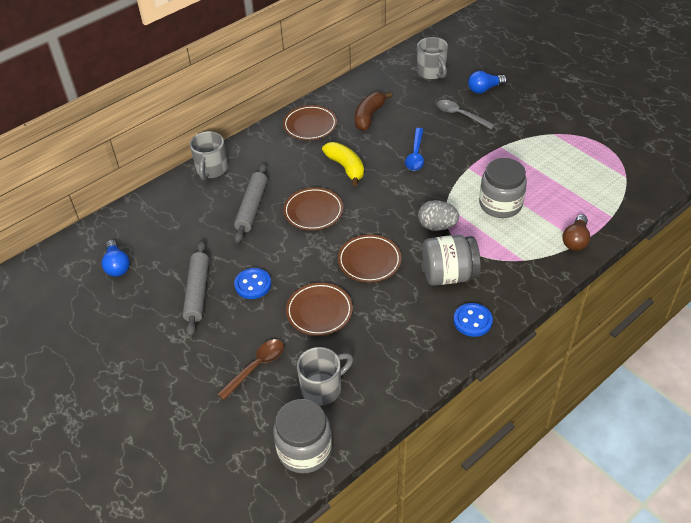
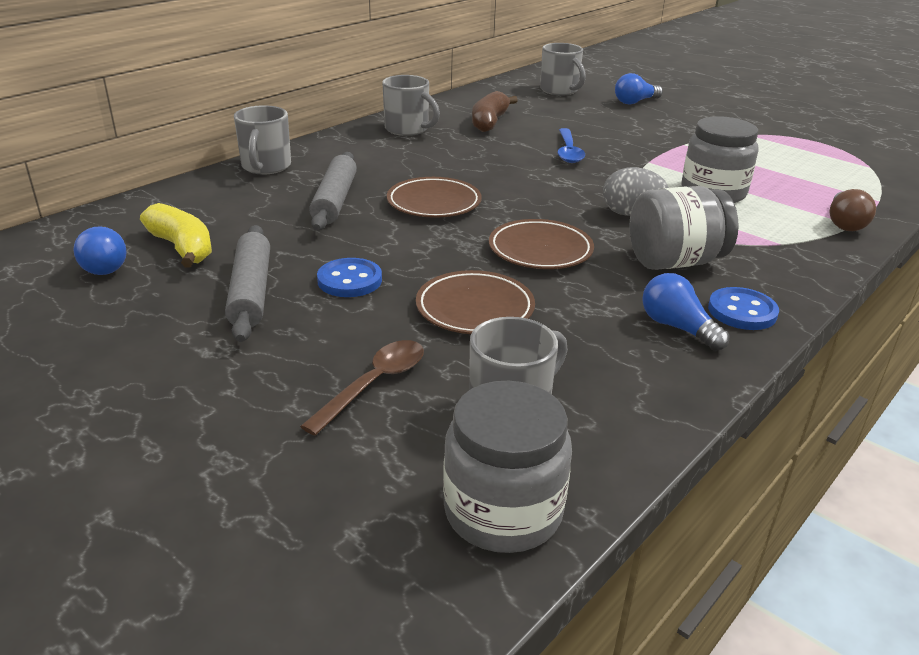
camera: 10 degrees left, 15 degrees down
brown plate [283,105,337,140] -> grey mug [382,75,440,136]
yellow banana [322,142,364,186] -> yellow banana moved to [140,203,212,267]
grey spoon [437,100,495,130] -> none
none -> blue light bulb [642,273,729,351]

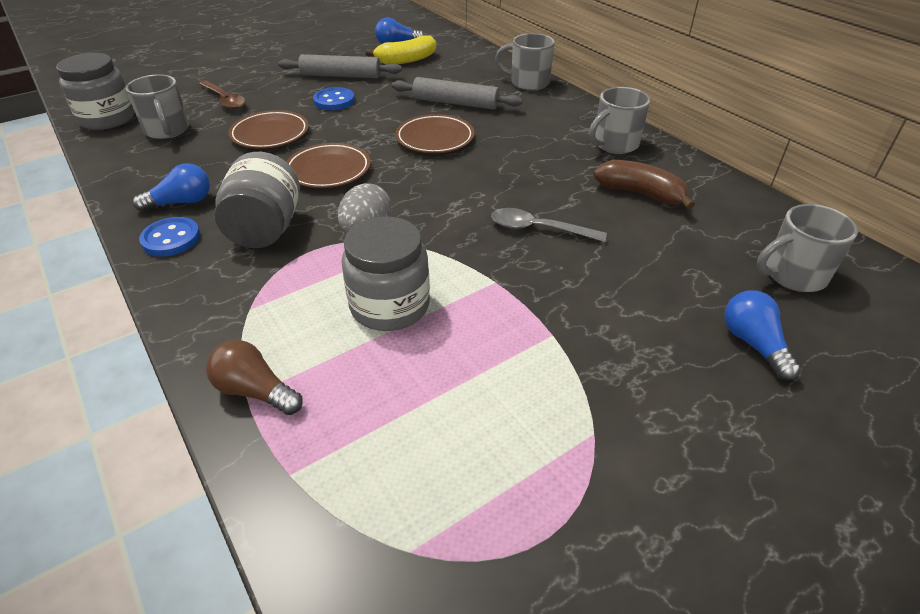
camera: 105 degrees right, 10 degrees up
blue spoon [557,128,585,163] -> grey spoon [491,208,607,242]

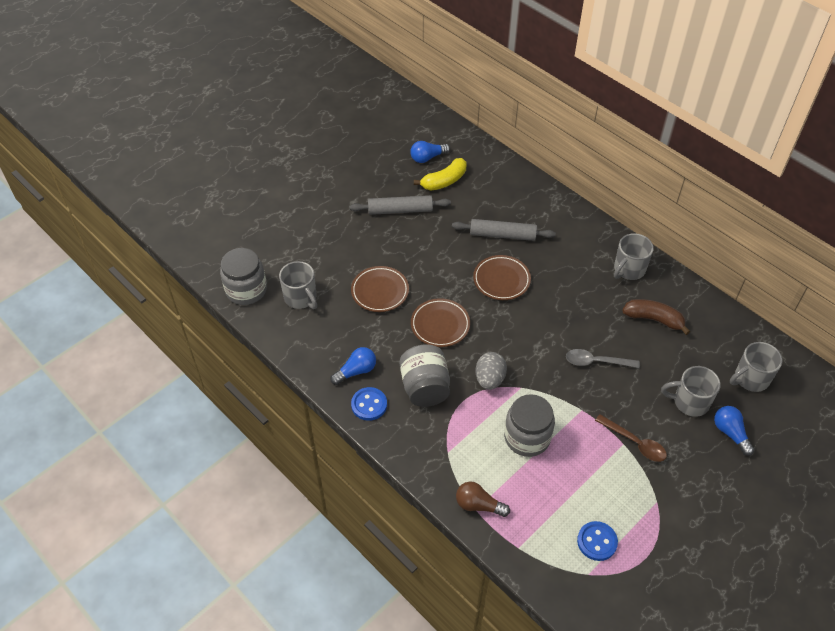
camera: 10 degrees left, 10 degrees up
brown spoon [199,81,246,110] -> brown spoon moved to [595,414,667,462]
blue button [313,87,355,110] -> blue button moved to [577,521,618,561]
grey mug [495,33,555,91] -> grey mug moved to [661,366,721,417]

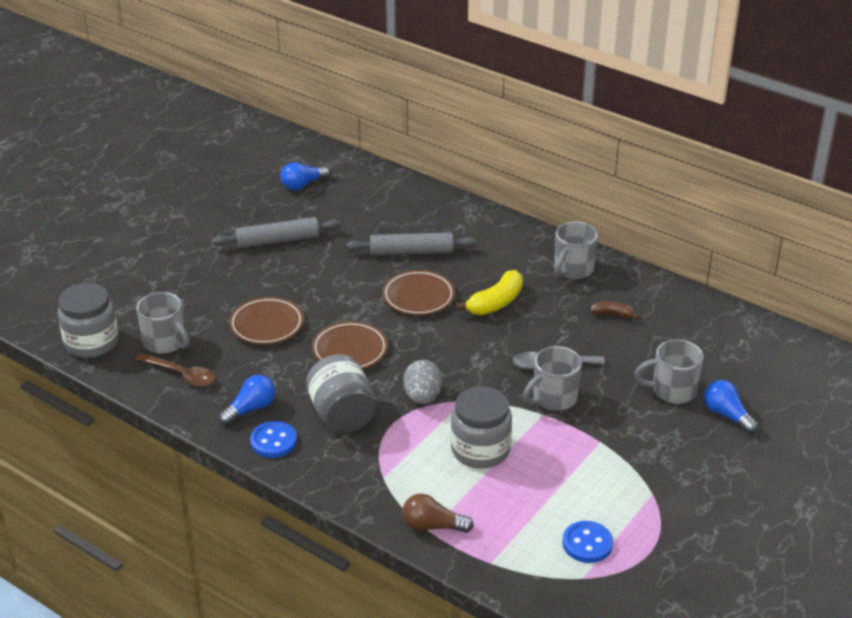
camera: 10 degrees left, 15 degrees down
yellow banana [414,158,466,191] -> yellow banana moved to [456,270,523,315]
brown spoon [595,414,667,462] -> brown spoon moved to [135,353,215,387]
brown banana [622,299,690,335] -> brown banana [590,301,639,320], size x0.58
grey mug [730,342,783,392] -> grey mug moved to [523,346,582,411]

